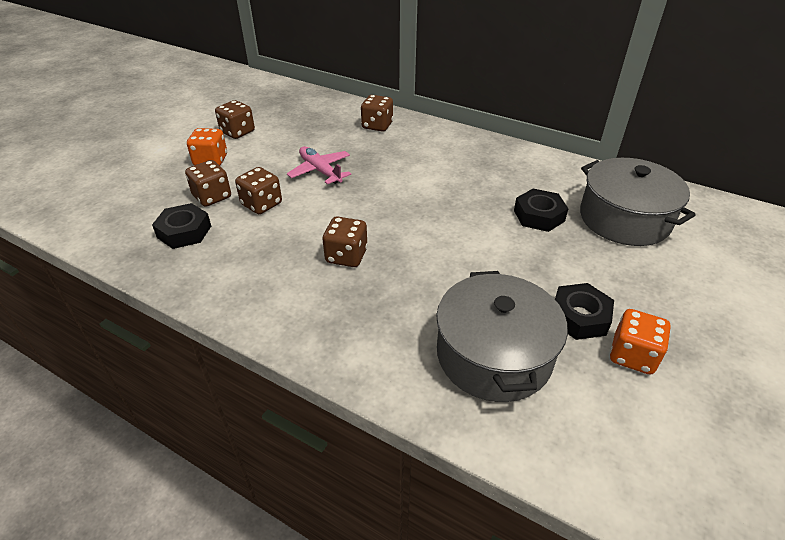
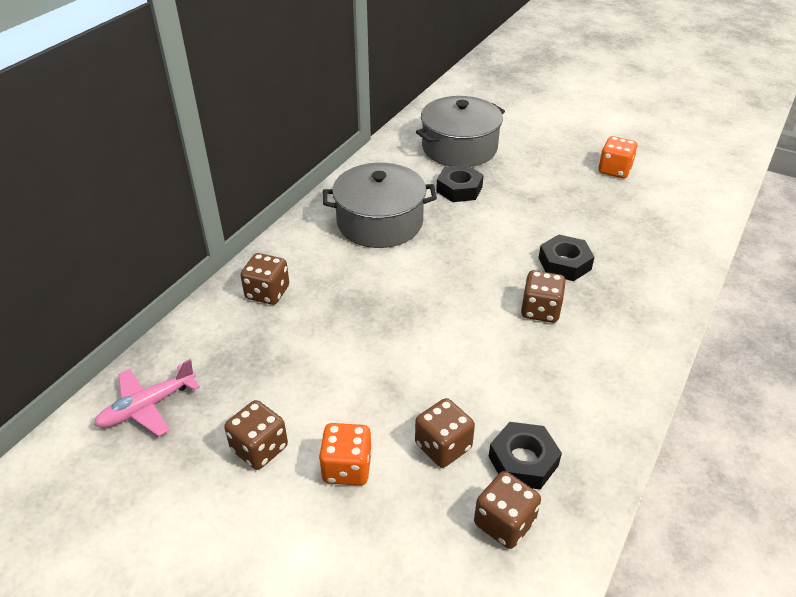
camera: 90 degrees left, 0 degrees up
brown dice [235,167,282,214] -> brown dice moved to [474,471,541,549]
pink plane [287,146,351,184] -> pink plane moved to [94,359,200,436]
grey pot [436,271,568,402] -> grey pot moved to [323,163,437,248]
black nut [555,283,614,340] -> black nut moved to [539,235,595,281]

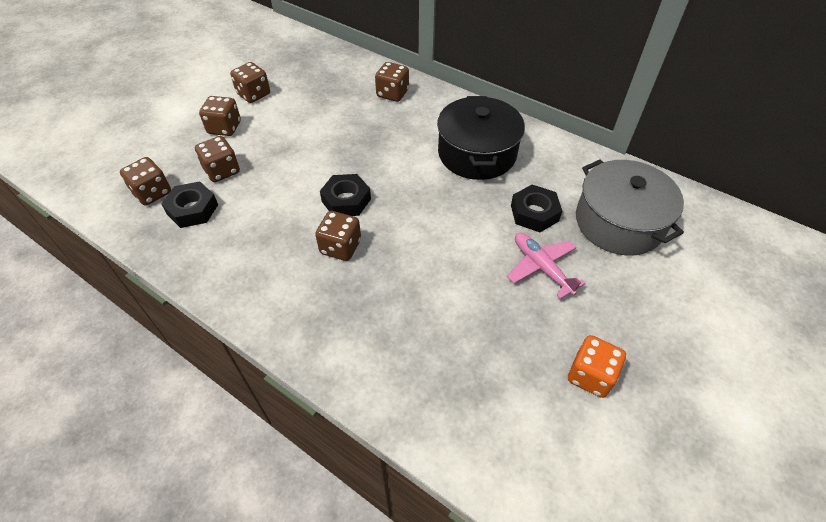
camera: 95 degrees right, 10 degrees up
pink plane [94,359,200,436] -> pink plane moved to [507,233,586,299]
orange dice [319,423,372,486] -> brown dice [199,96,241,136]
grey pot [323,163,437,248] -> black pot [437,96,525,180]
black nut [539,235,595,281] -> black nut moved to [320,174,371,216]

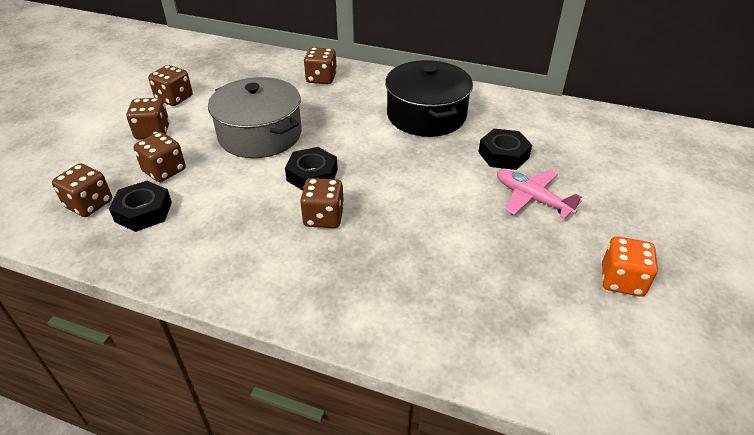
camera: 15 degrees left, 10 degrees down
grey pot [576,159,684,256] -> grey pot moved to [208,77,302,158]

